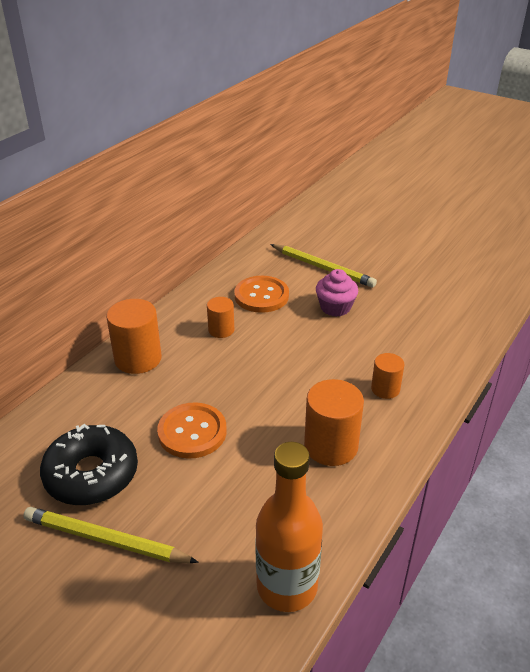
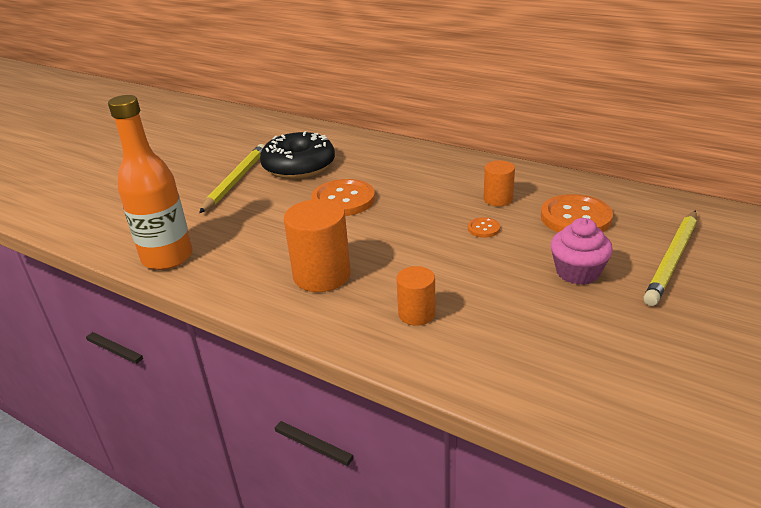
camera: 90 degrees right, 5 degrees down
orange cylinder [106,299,162,374] -> none
none -> orange button [468,217,500,238]

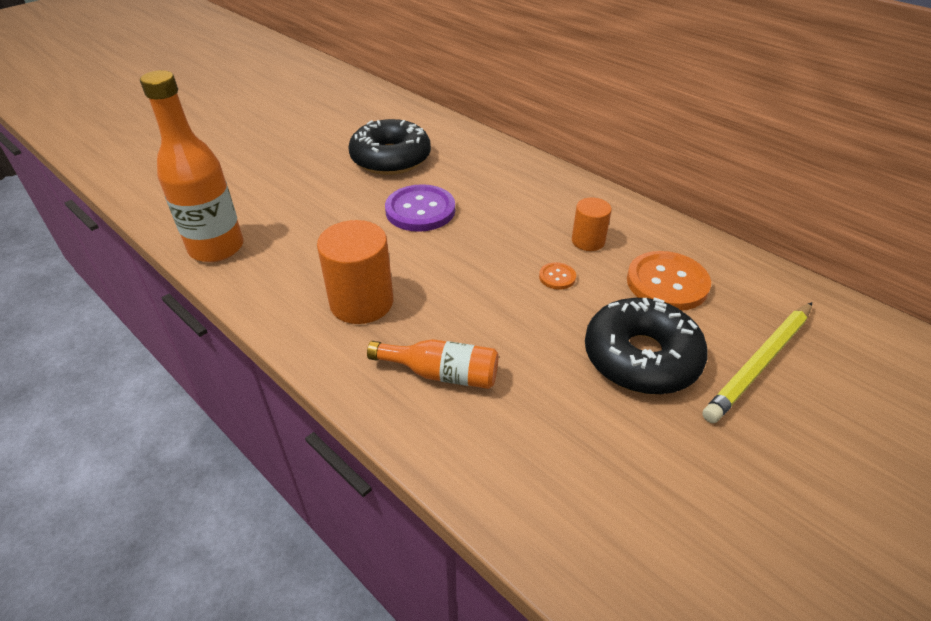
camera: 10 degrees right, 10 degrees up
yellow pencil [199,144,265,213] -> none
orange button [311,179,375,216] -> purple button [385,184,455,232]
orange cylinder [396,266,436,326] -> orange bottle [367,339,499,389]
pink cupcake [551,218,613,285] -> black donut [585,298,708,395]

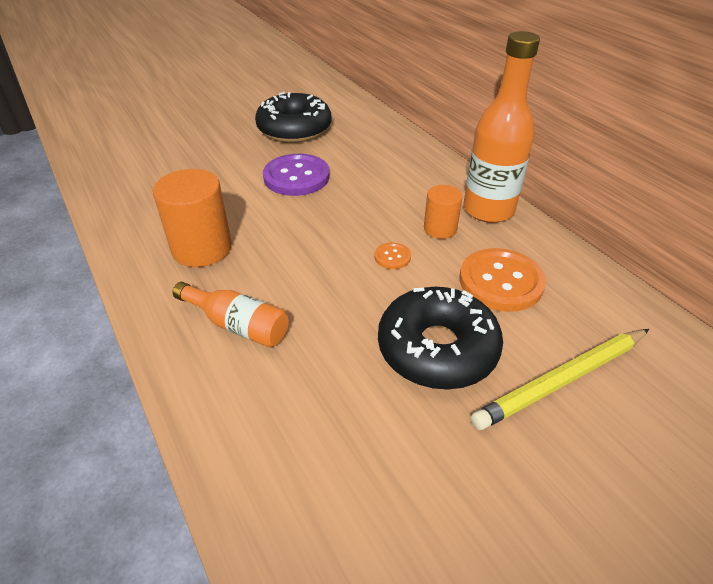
camera: 15 degrees right, 0 degrees up
orange bottle [140,70,243,262] -> orange bottle moved to [464,31,540,223]

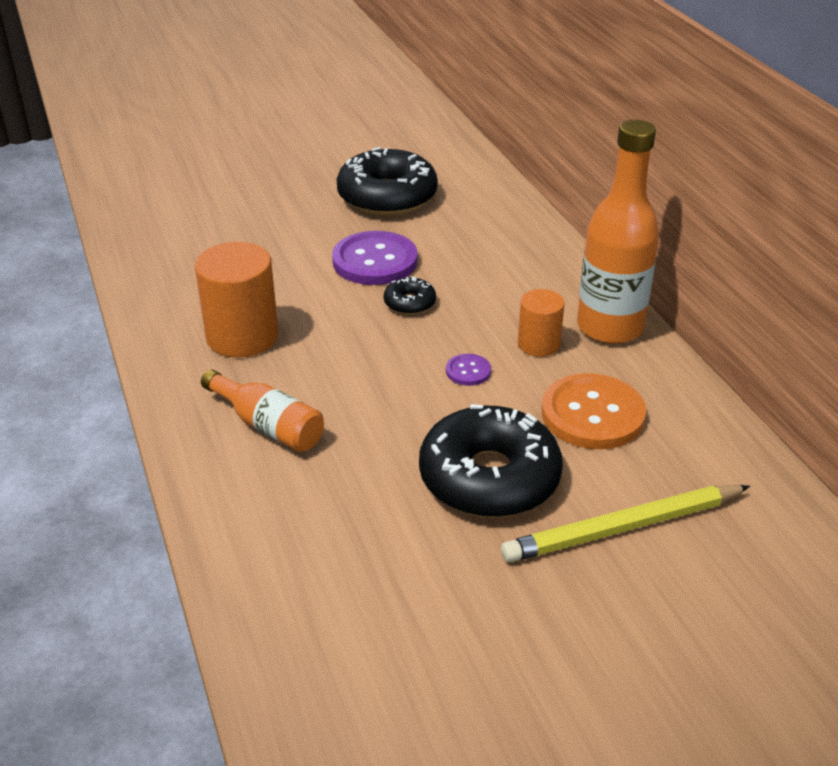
camera: 10 degrees right, 5 degrees down
orange button [374,242,411,269] -> purple button [446,354,491,386]
none -> black donut [384,276,436,315]

